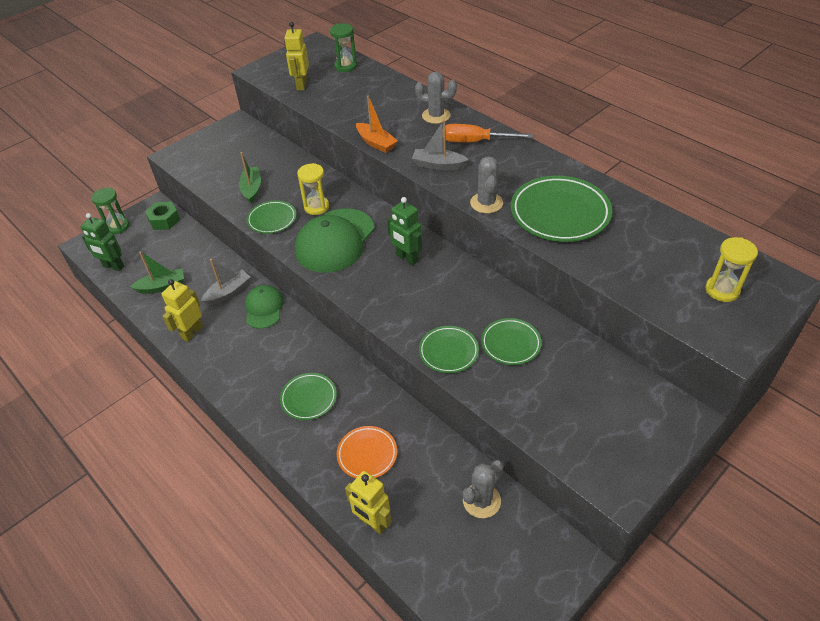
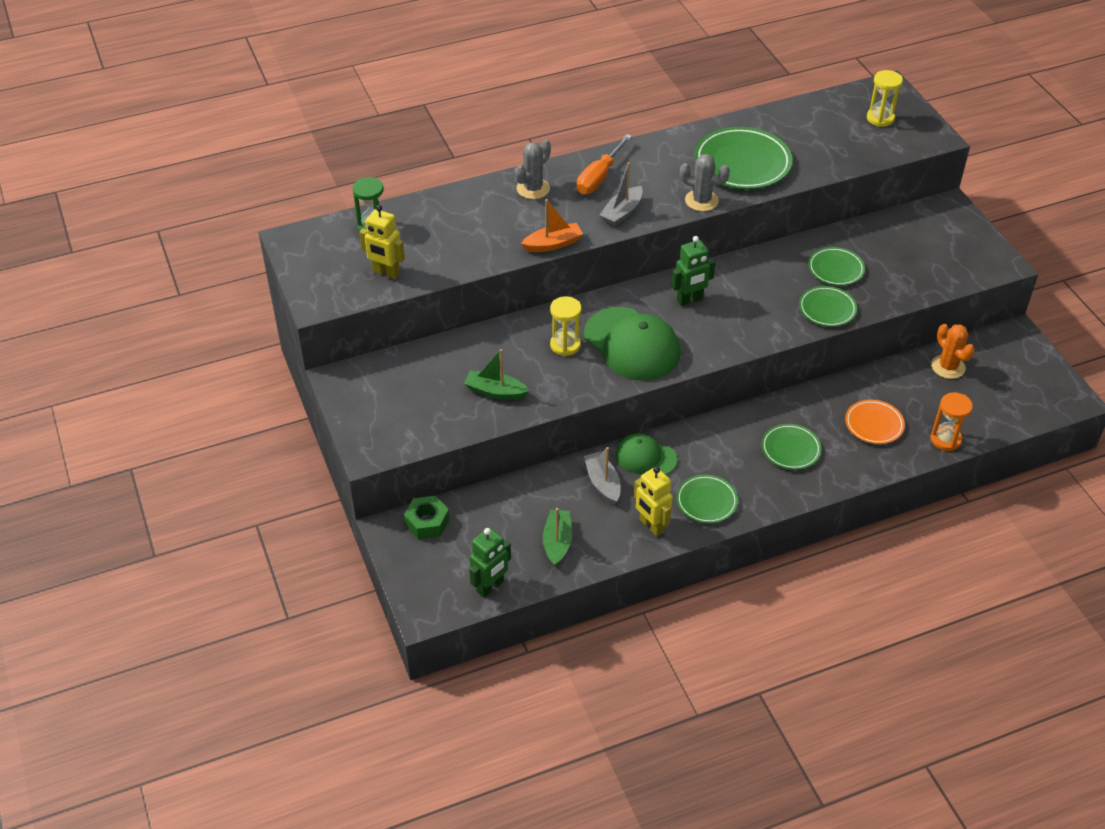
camera: 70 degrees left, 0 degrees up
green hourglass [91,188,130,234] -> none
green plate [247,200,296,234] -> green plate moved to [676,475,738,523]
yellow robot [345,471,392,534] -> orange hourglass [930,392,973,451]
grey cactus [463,460,503,518] -> orange cactus [931,324,975,379]

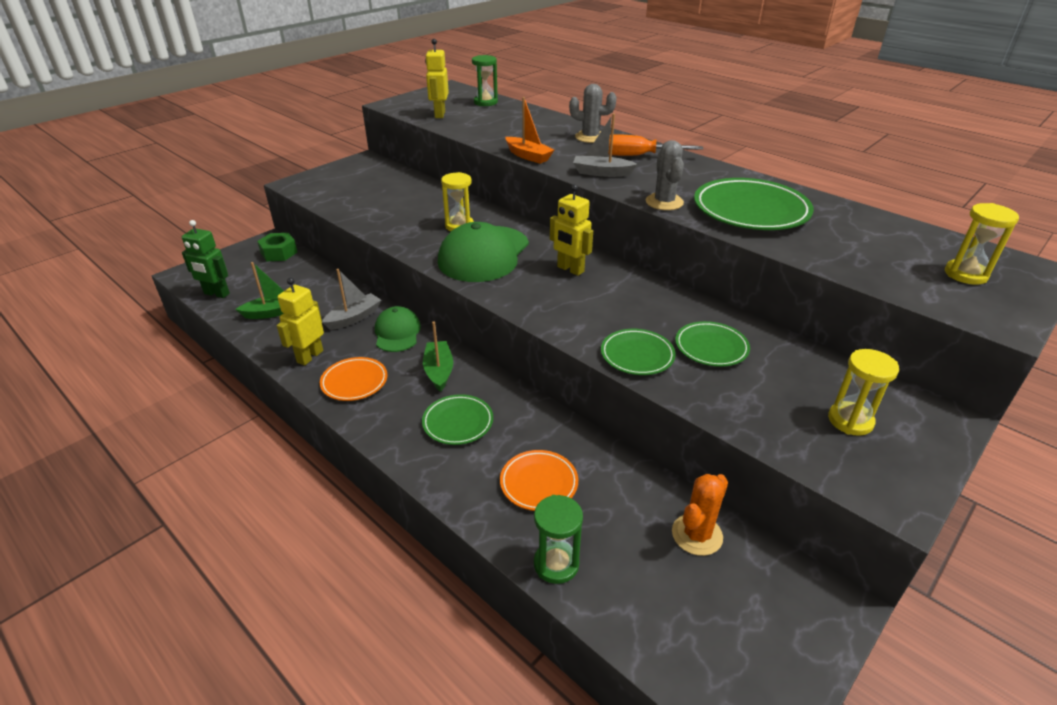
camera: 65 degrees right, 10 degrees down
green boat [464,349,530,400] -> green boat moved to [423,321,453,392]
green robot [672,236,715,306] -> yellow robot [550,184,593,276]
green plate [676,475,738,523] -> orange plate [320,357,387,401]
orange hourglass [930,392,973,451] -> green hourglass [534,495,583,584]
none -> yellow hourglass [828,349,899,436]

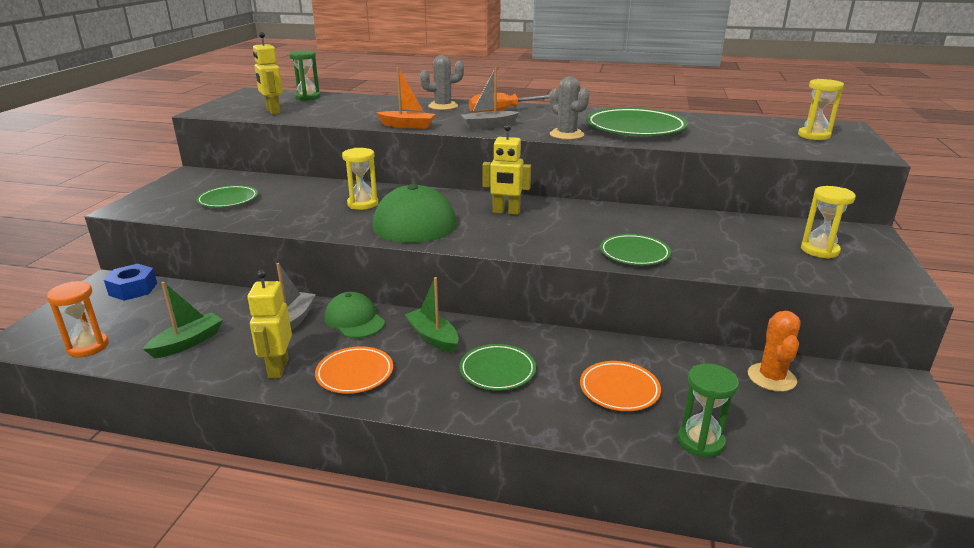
camera: 30 degrees left, 10 degrees down
green robot [182,220,230,298] -> orange hourglass [47,281,109,357]
green nut [257,233,298,261] -> blue nut [104,264,157,301]
green plate [675,321,750,367] -> green plate moved to [196,185,258,208]

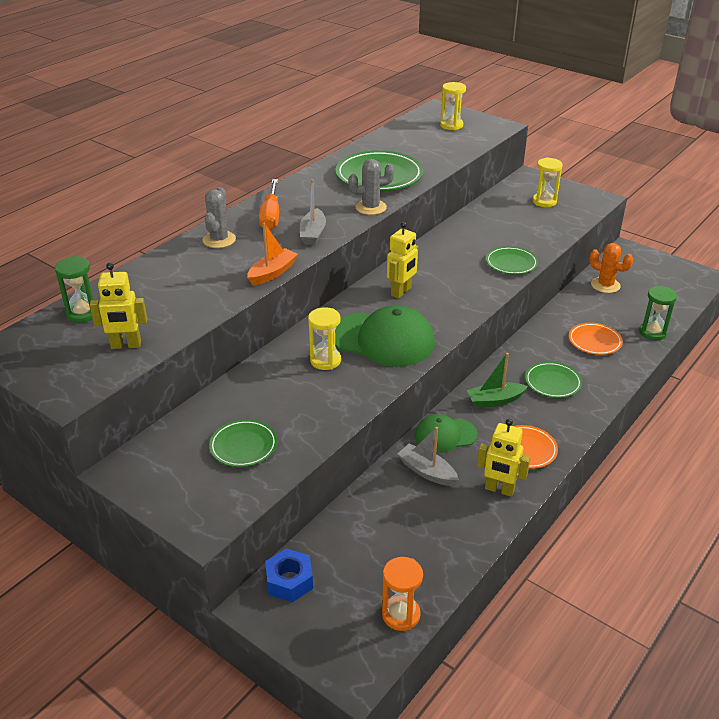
camera: 65 degrees left, 10 degrees up
green boat [143,282,223,358] -> none

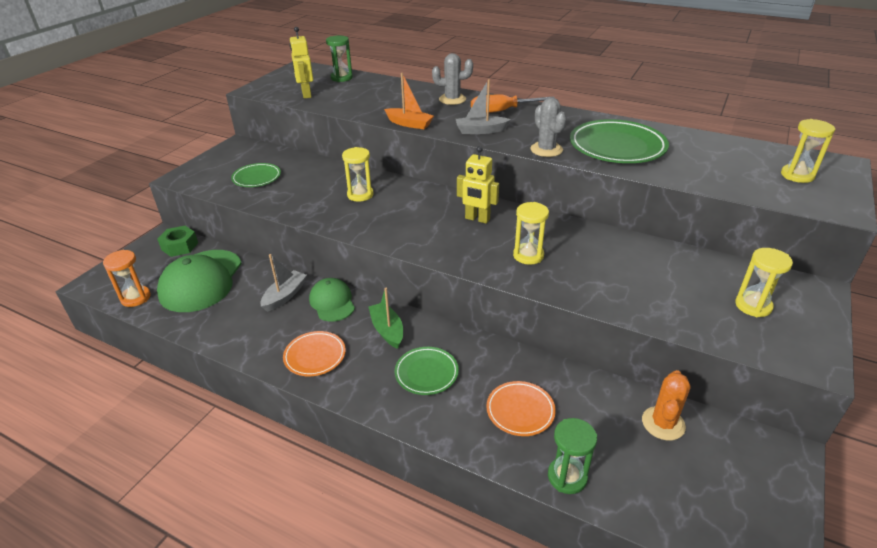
camera: 80 degrees right, 0 degrees up
blue nut [265,548,313,602] -> green nut [158,226,198,257]
green cap [335,305,435,367] -> green cap moved to [157,250,242,312]
yellow robot [477,419,530,497] -> none
green plate [486,246,538,275] -> none
none -> yellow hourglass [513,202,549,265]

